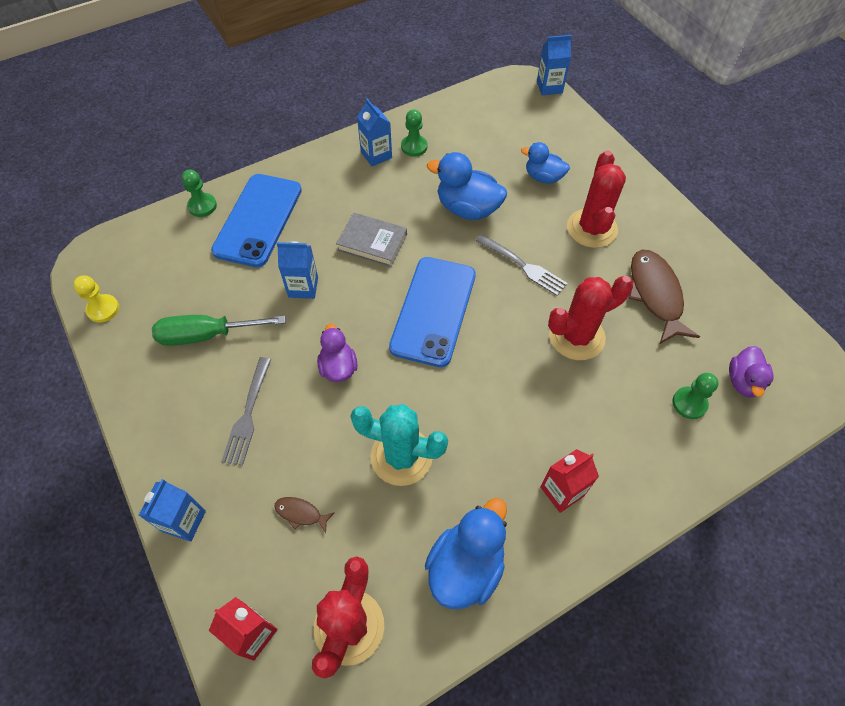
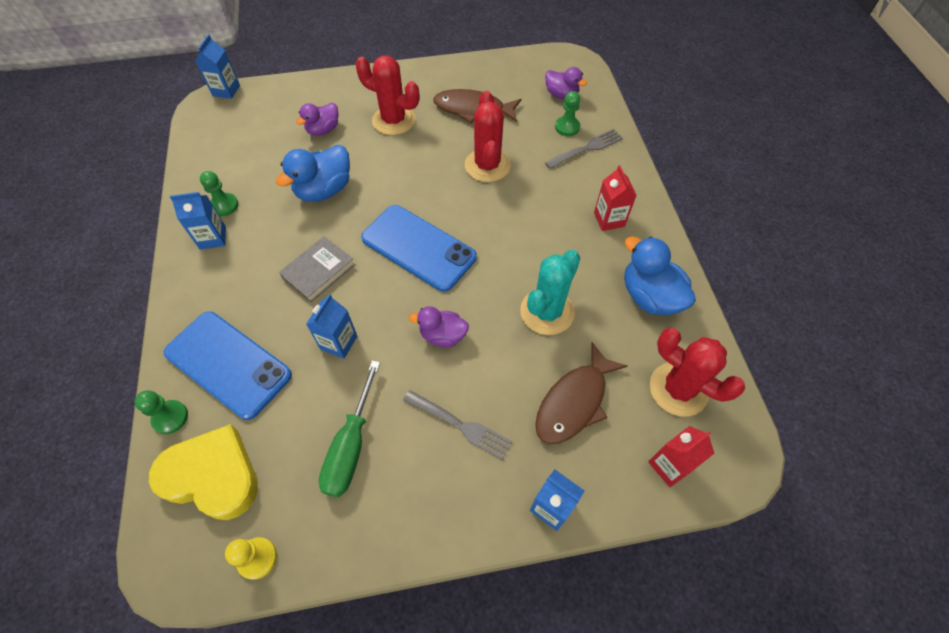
camera: 70 degrees left, 0 degrees up
brown fish [274,497,335,533] -> brown fish [535,342,627,444], size x2.18
grey fork [476,234,568,296] -> grey fork moved to [545,129,623,169]
blue duck [521,142,570,184] -> purple duck [296,103,338,136]
none -> yellow heart [149,424,258,520]

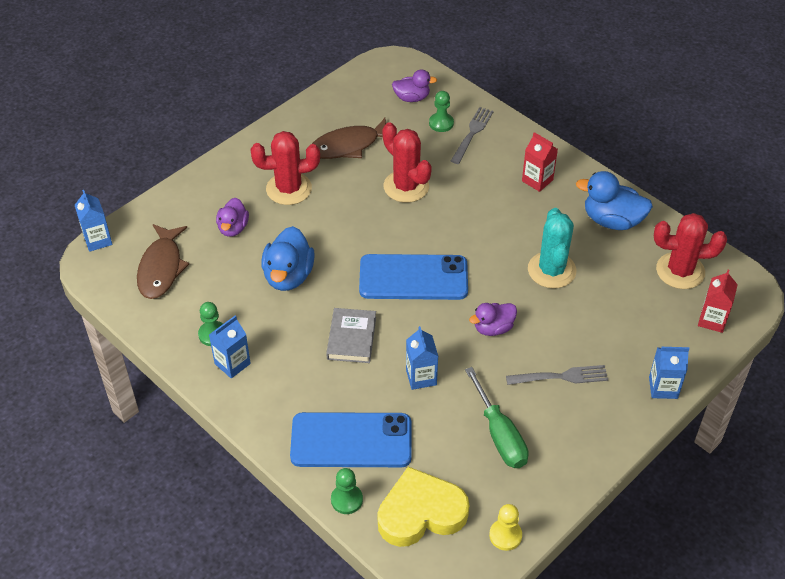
camera: 35 degrees left, 10 degrees down
brown fish [535,342,627,444] -> brown fish moved to [137,224,189,299]

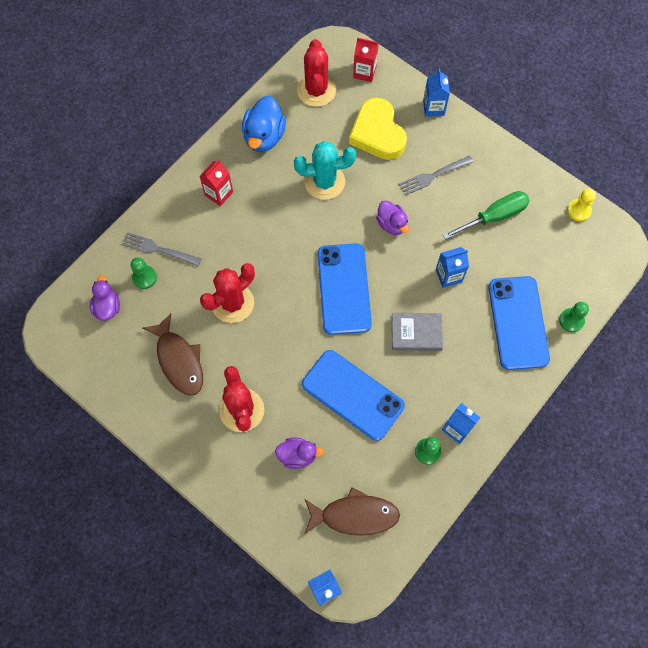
camera: 95 degrees left, 20 degrees up
blue duck [261,226,315,291] -> blue phone [302,350,405,441]
yellow heart [377,467,469,547] -> yellow heart moved to [349,98,407,160]
grey fork [506,365,608,385] -> grey fork turned 105 degrees counterclockwise [399,156,474,196]

